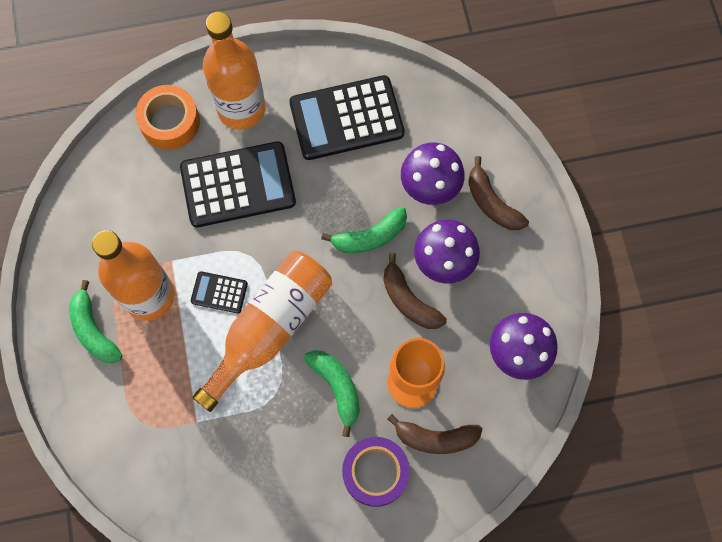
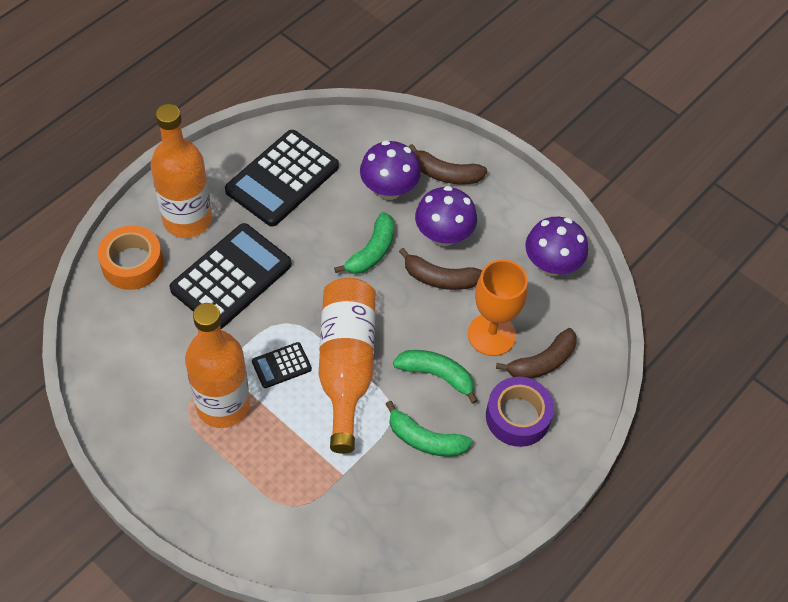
camera: 40 degrees left, 15 degrees down
green banana [69,280,122,363] -> green banana moved to [386,401,472,457]

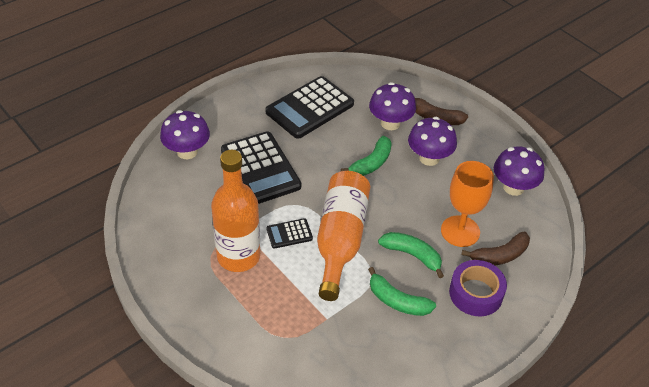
camera: 10 degrees right, 10 degrees down
orange tape [98,225,163,290] -> purple mushroom [160,110,210,159]
orange bottle [151,104,212,238] -> none
black calculator [169,223,292,329] -> black calculator turned 105 degrees clockwise [221,132,301,204]
brown banana [399,248,482,290] -> none

